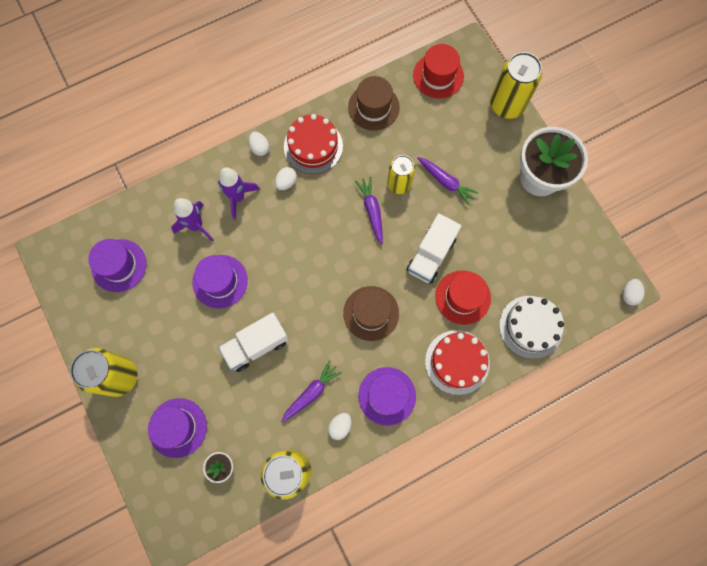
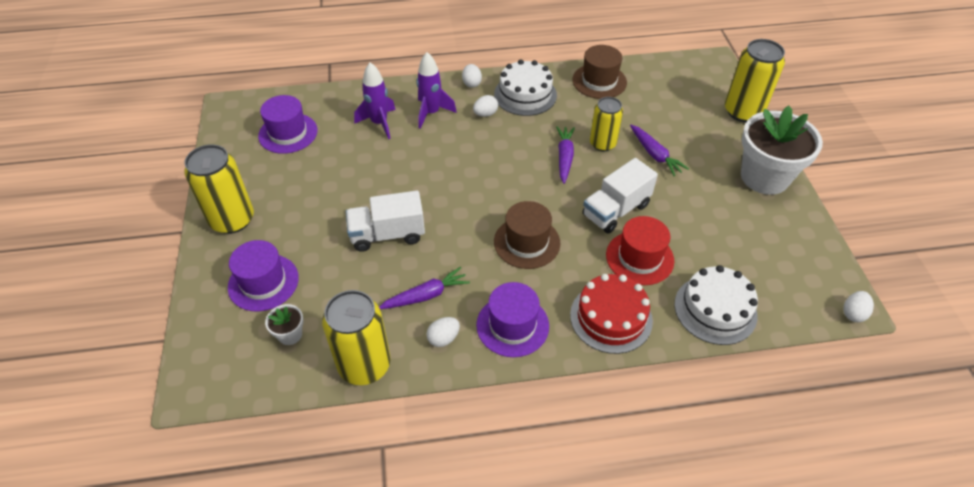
camera: 20 degrees right, 25 degrees down
purple hat [192,255,248,308] -> none
red cake [284,114,343,174] -> white cake [494,59,557,116]
red hat [413,44,464,99] -> none

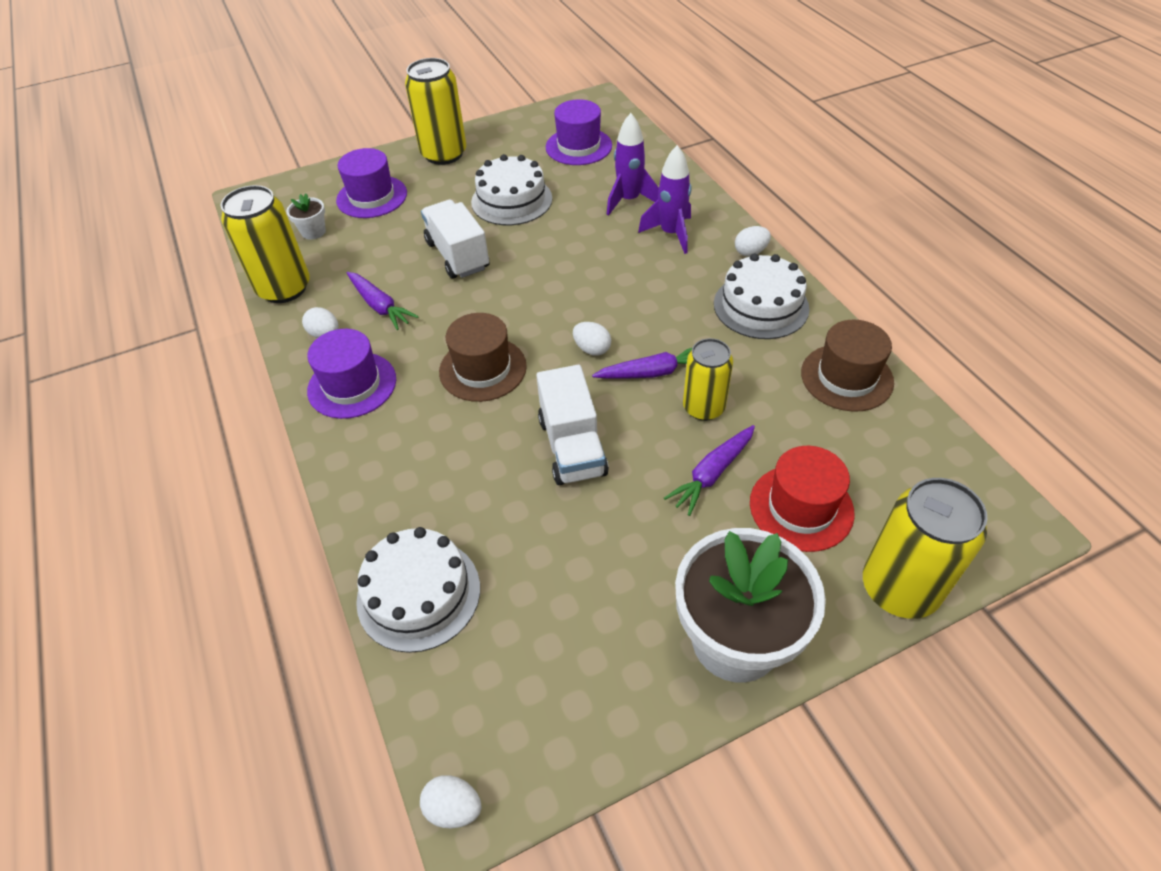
camera: 75 degrees right, 0 degrees up
white egg [473,95,498,117] -> white egg moved to [573,322,611,355]
red cake [570,274,653,354] -> none
white truck [582,158,658,234] -> white truck turned 135 degrees counterclockwise [536,365,609,485]
red hat [606,216,674,285] -> red hat moved to [750,446,855,552]
none -> white cake [471,154,552,225]

